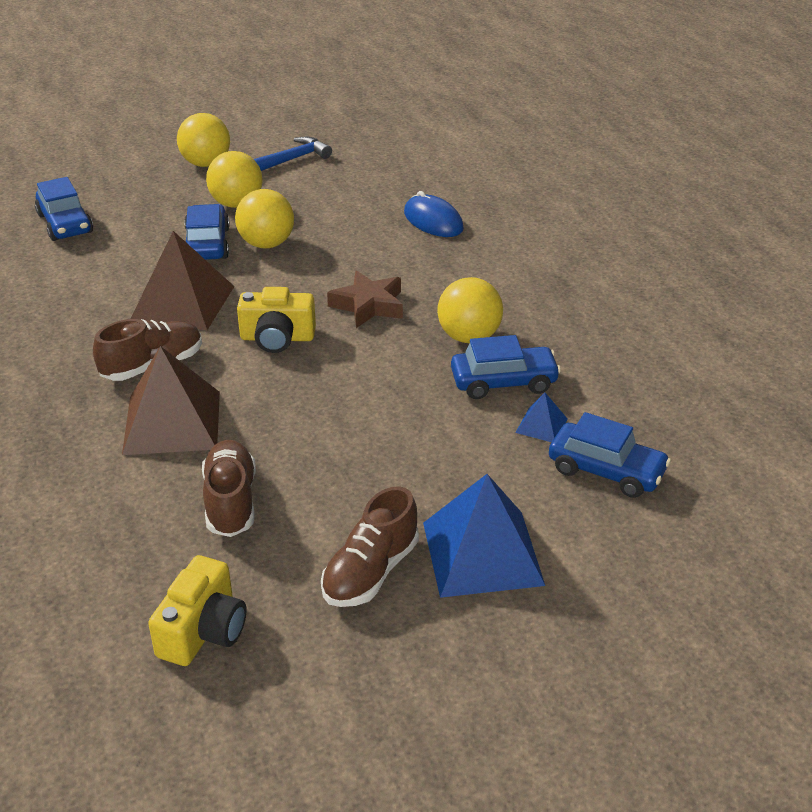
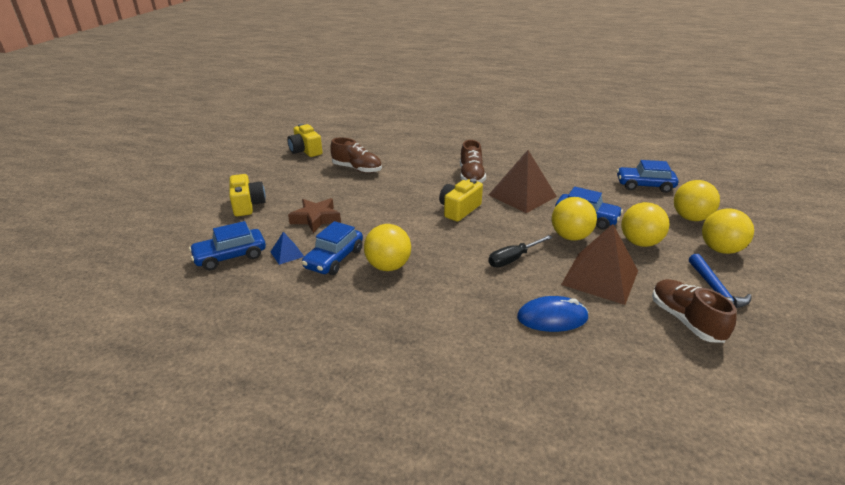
camera: 125 degrees right, 5 degrees down
brown pyramid [122,346,220,455] -> brown pyramid moved to [561,224,638,305]
brown shoe [321,486,419,607] -> brown shoe moved to [652,279,737,343]
brown star [327,271,403,328] -> brown star moved to [288,198,341,233]
blue pyramid [423,474,545,598] -> yellow camera [229,174,266,216]
none -> black screwdriver [488,235,553,267]
none -> yellow ball [674,180,720,221]

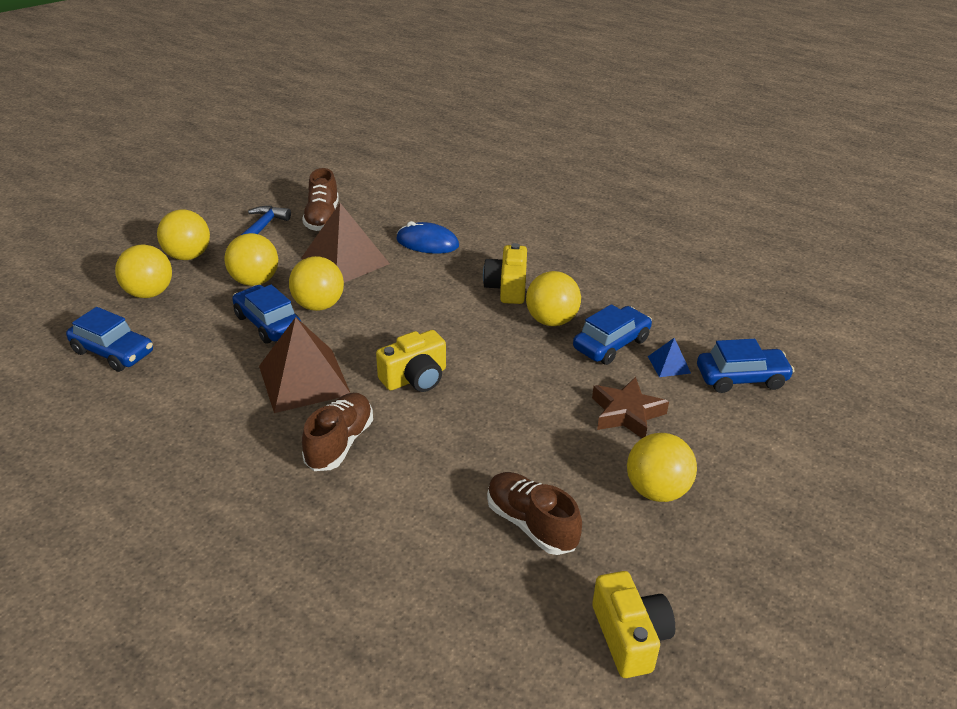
camera: 160 degrees left, 5 degrees up
yellow camera [229,174,266,216] -> yellow camera moved to [483,243,527,304]
black screwdriver [488,235,553,267] -> none
none -> yellow ball [627,433,697,502]

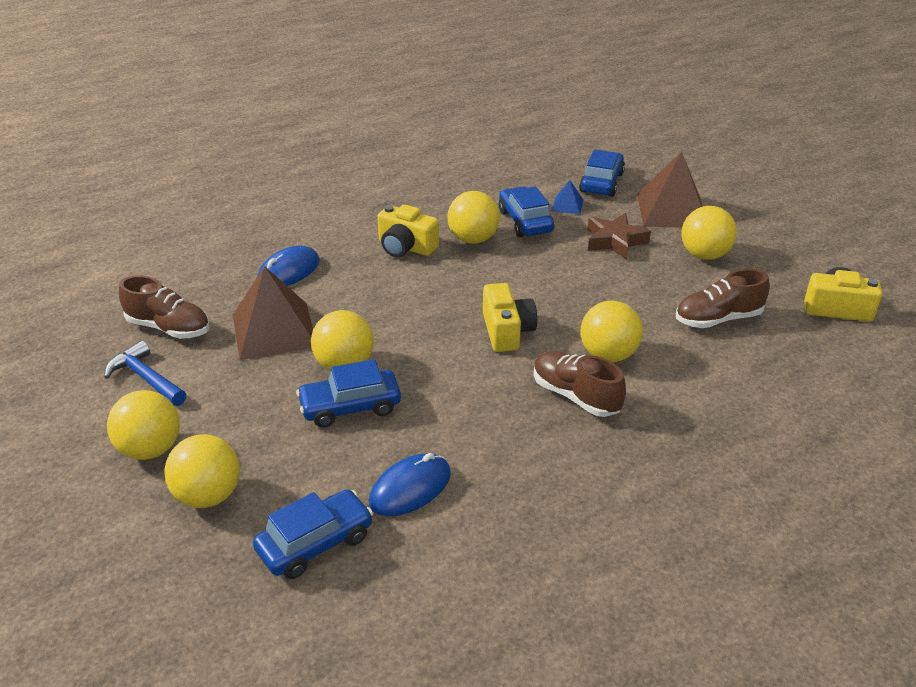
camera: 65 degrees left, 0 degrees up
yellow ball [225,233,278,286] -> yellow ball moved to [581,301,643,362]
brown pyramid [259,317,350,413] -> brown pyramid moved to [637,151,703,228]
none -> blue mouse [369,453,451,516]

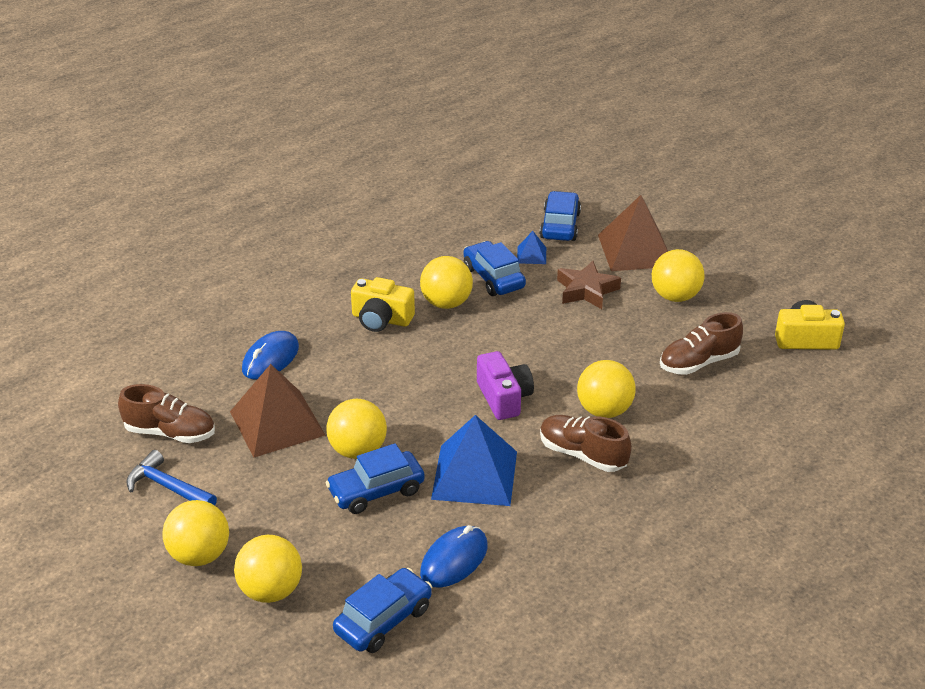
camera: 10 degrees left, 0 degrees up
yellow camera [483,283,537,352] -> purple camera [477,351,534,420]
none -> blue pyramid [431,415,517,506]

